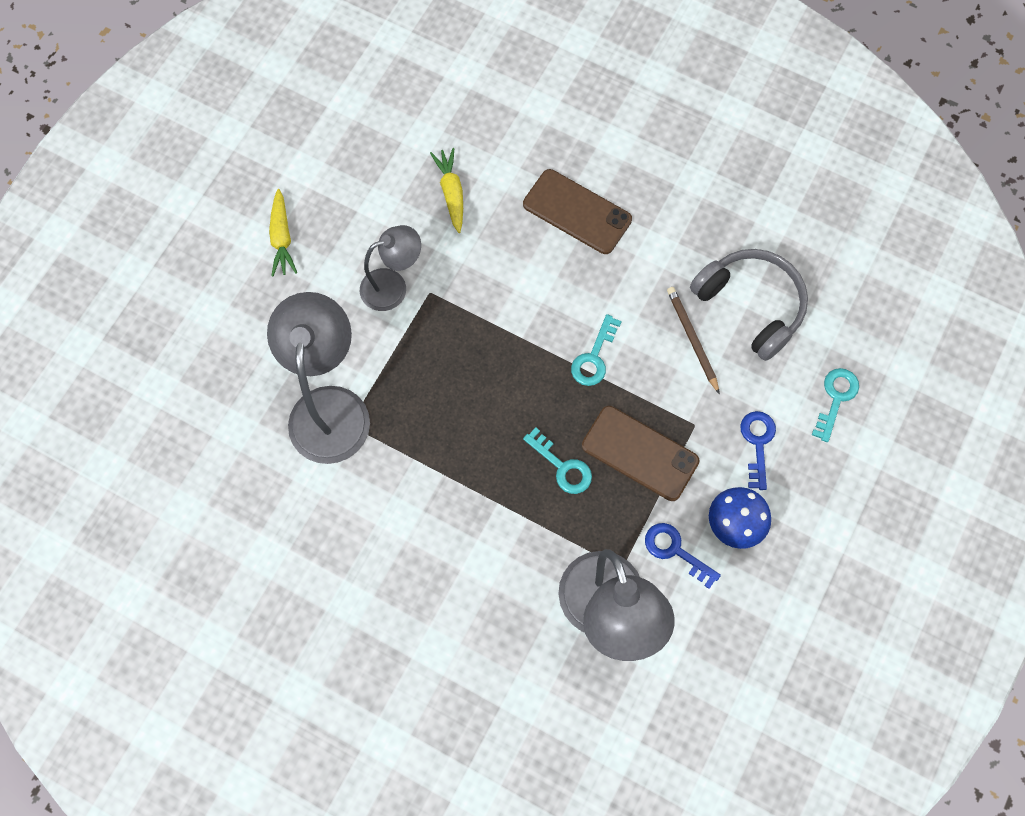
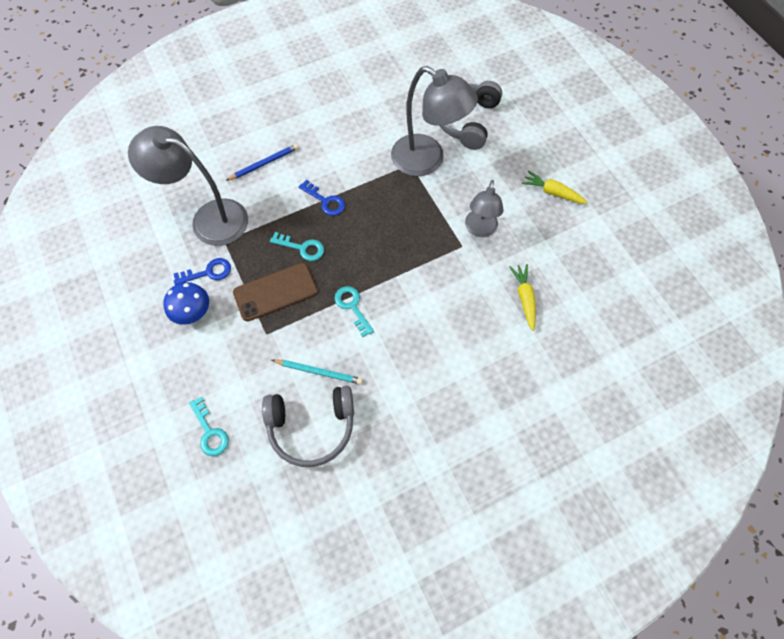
camera: 125 degrees right, 5 degrees down
yellow carrot [430,148,463,233] -> yellow carrot turned 120 degrees counterclockwise [509,264,536,331]
brown phone [523,169,632,254] -> none
turquoise key [523,427,592,494] -> turquoise key turned 150 degrees counterclockwise [270,232,324,261]
brown pencil [667,287,720,394] -> turquoise pencil [272,360,363,384]
blue key [740,411,776,490] -> blue key moved to [299,179,345,216]
none -> blue pencil [226,144,299,181]
none -> grey headphones [440,81,502,150]

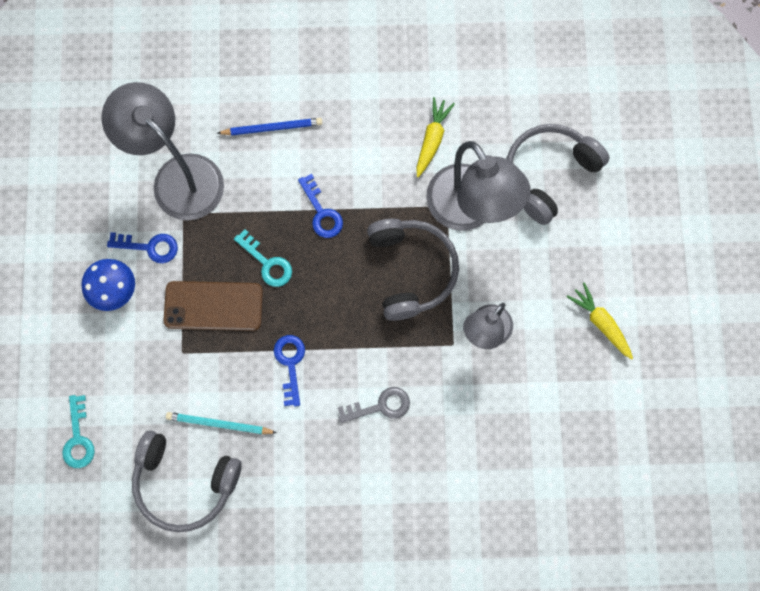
camera: 25 degrees right, 10 degrees up
turquoise pencil [272,360,363,384] -> turquoise pencil turned 150 degrees clockwise [166,412,277,434]
turquoise key [334,286,374,337] -> blue key [274,335,305,407]
yellow carrot [509,264,536,331] -> yellow carrot moved to [416,97,455,177]
none -> grey key [338,387,410,423]
none -> grey headphones [367,219,459,321]

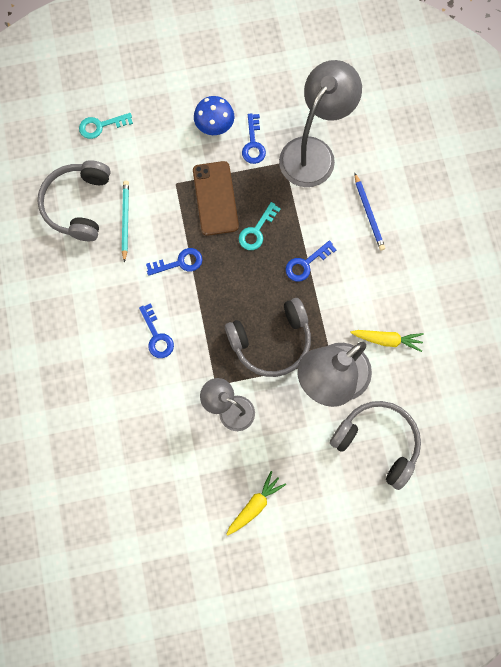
camera: 80 degrees right, 0 degrees up
grey key [338,387,410,423] -> blue key [139,303,174,358]

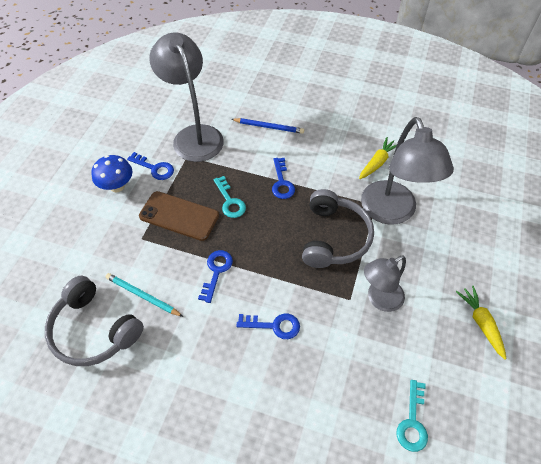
camera: 60 degrees left, 20 degrees down
turquoise key [79,113,133,139] -> turquoise key moved to [396,380,428,452]
grey headphones [330,401,421,490] -> none

